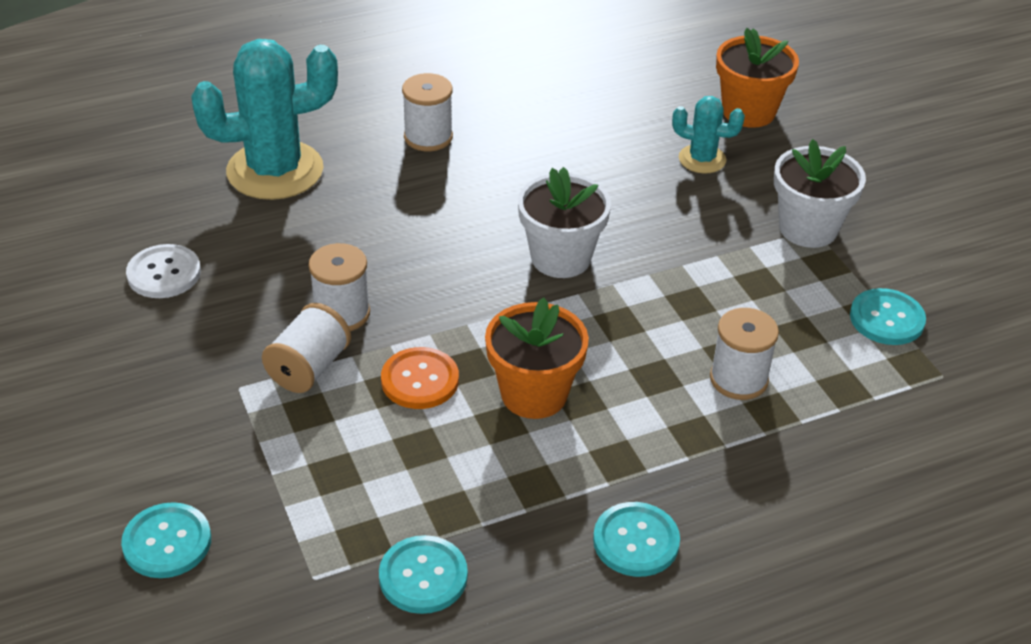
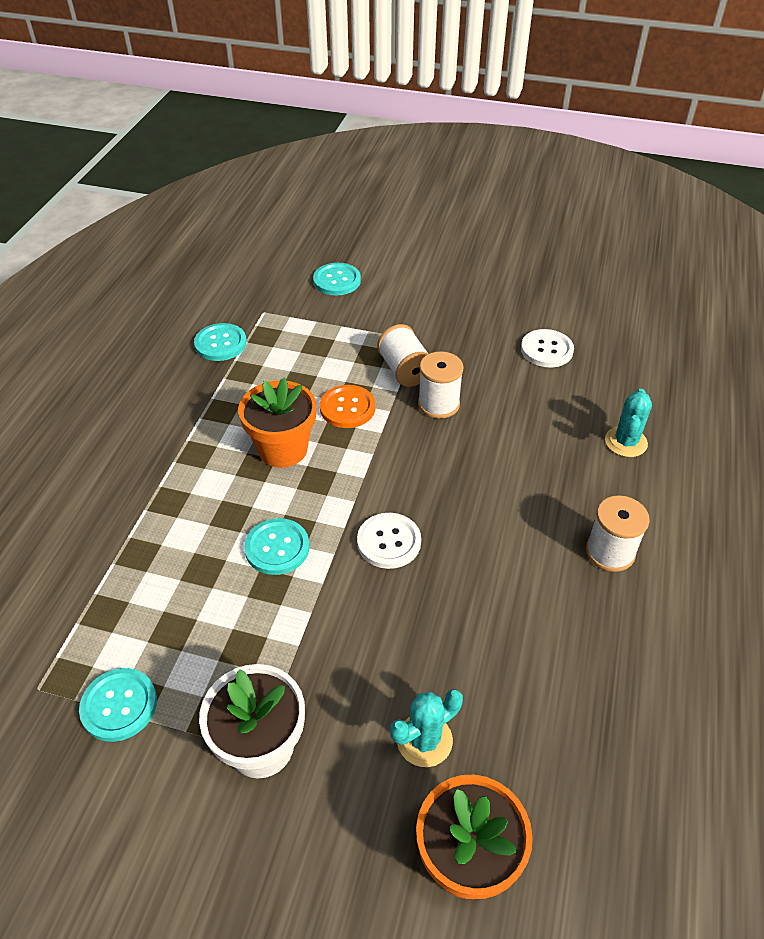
camera: 130 degrees right, 5 degrees up
turquoise cactus [191,39,338,200] -> turquoise cactus [605,388,652,457], size x0.51
white flower pot [518,167,611,278] -> white button [357,513,421,569]
turquoise button [593,502,680,577] -> turquoise button moved to [244,518,309,575]
white spool [710,308,779,400] -> none

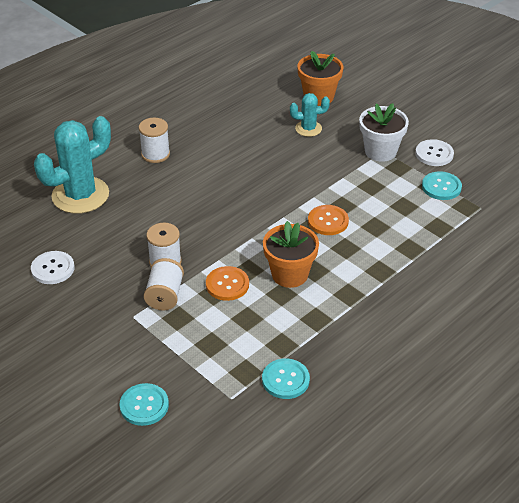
camera: 150 degrees left, 5 degrees down
turquoise button [244,518,309,575] -> orange button [308,205,349,235]
white button [357,513,421,569] -> white button moved to [415,139,454,166]
turquoise cactus [605,388,652,457] -> turquoise cactus [34,116,111,214], size x1.98

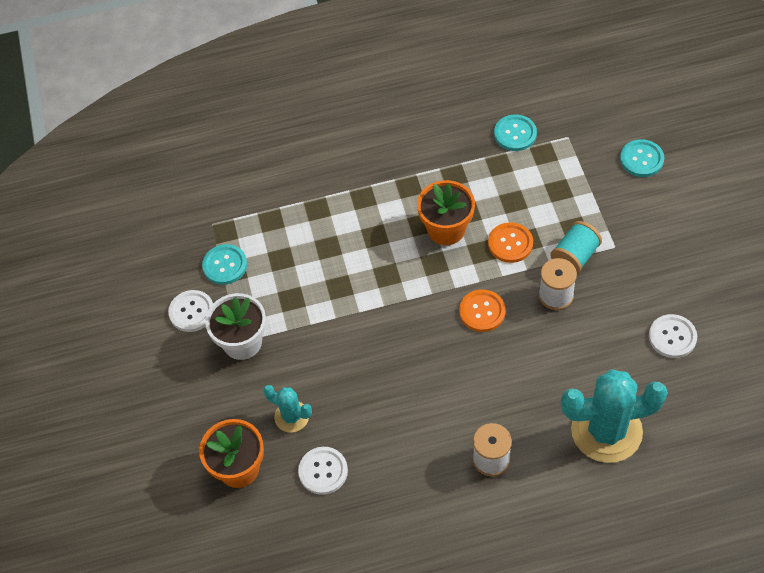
camera: 145 degrees left, 15 degrees up
white spool [144,258,184,311] -> turquoise spool [550,221,602,274]
orange button [308,205,349,235] -> orange button moved to [459,289,506,332]
none -> white button [298,447,348,495]

